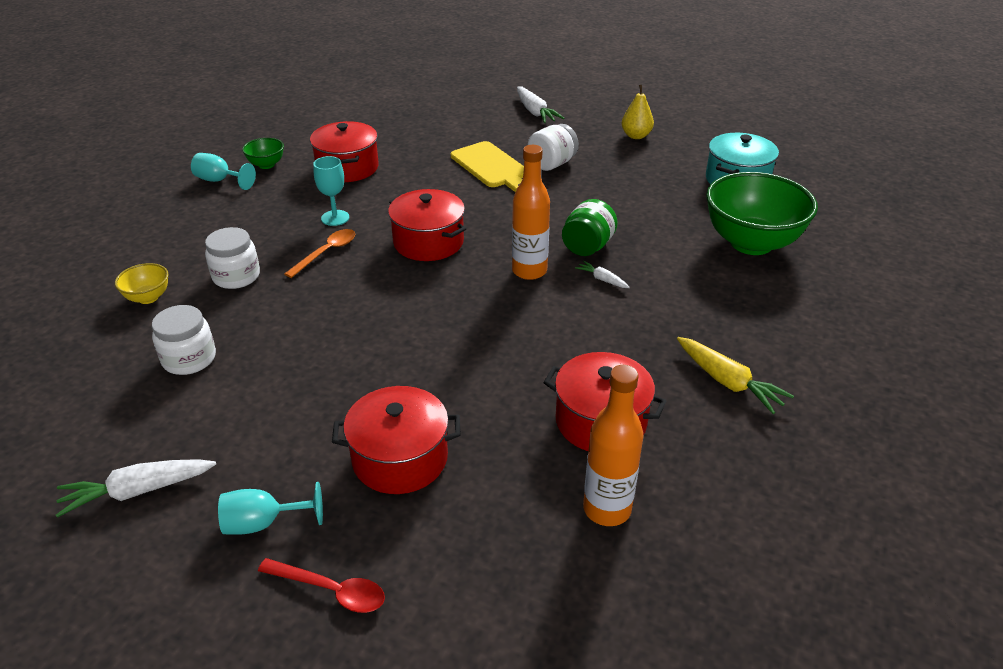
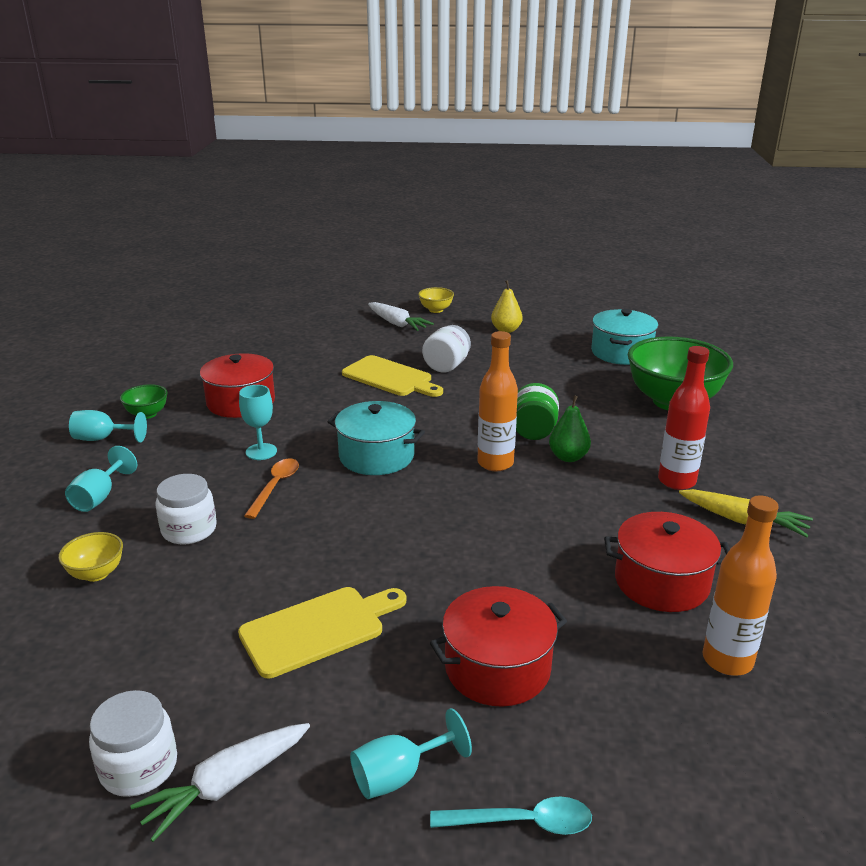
camera: 20 degrees left, 10 degrees down
white jar [152,305,216,375] -> white jar moved to [89,690,177,797]
red spoon [258,558,385,613] -> turquoise spoon [430,797,592,835]
red pot [388,189,466,261] -> turquoise pot [327,401,425,475]
white carrot [575,261,630,288] -> green pear [549,395,591,462]
none -> turquoise goblet [65,446,137,512]
none -> yellow cutting board [238,587,406,678]
none -> yellow bowl [418,287,454,313]
none -> red bottle [658,346,710,490]

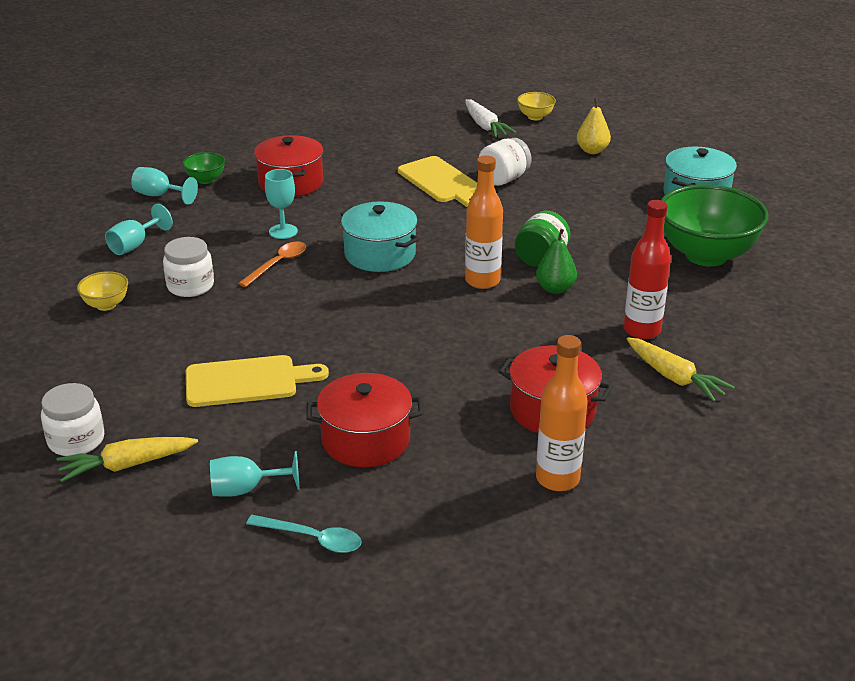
camera: 20 degrees right, 5 degrees up
white carrot [130,723,310,842] -> yellow carrot [57,437,198,482]

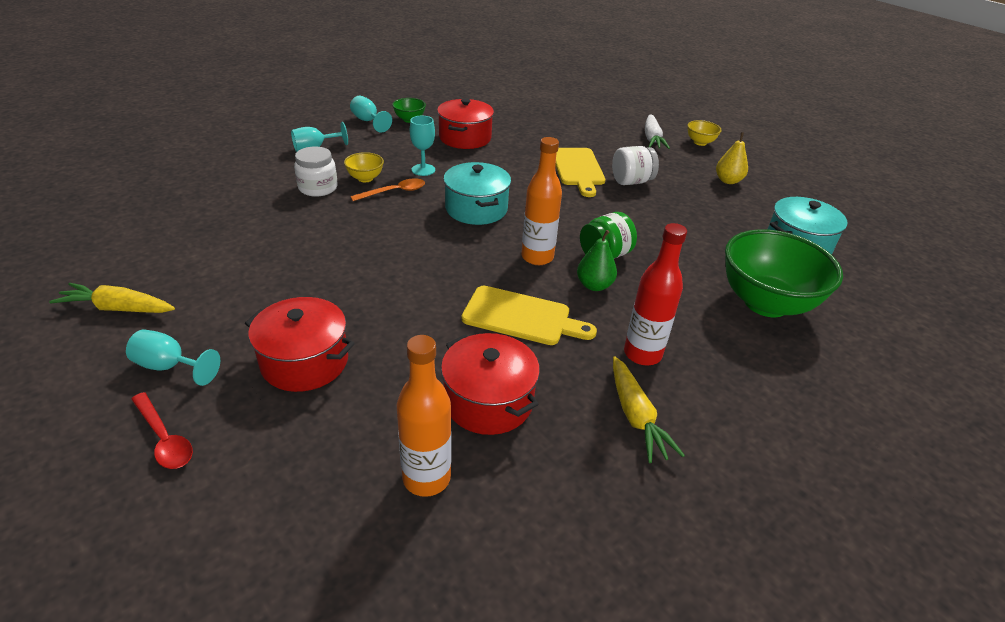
camera: 25 degrees right, 5 degrees up
white jar [41,383,104,456] -> none
yellow bowl [77,271,128,311] -> yellow bowl moved to [344,152,384,182]
yellow cutting board [186,355,329,407] -> yellow cutting board moved to [462,286,597,345]
turquoise spoon [246,515,361,553] -> red spoon [131,392,193,469]

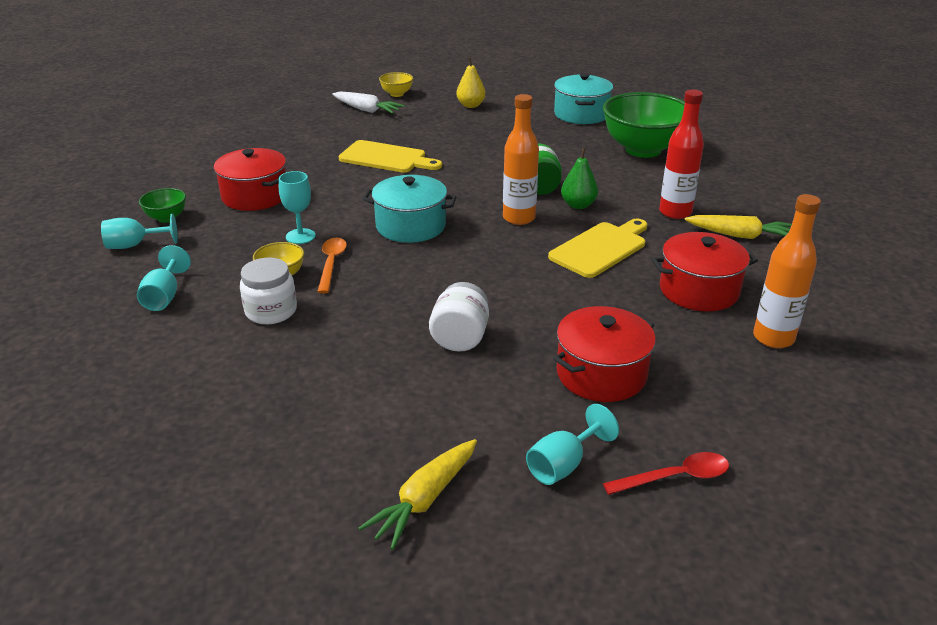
camera: 60 degrees left, 5 degrees down
white jar [612,146,659,185] -> white jar moved to [429,282,489,352]

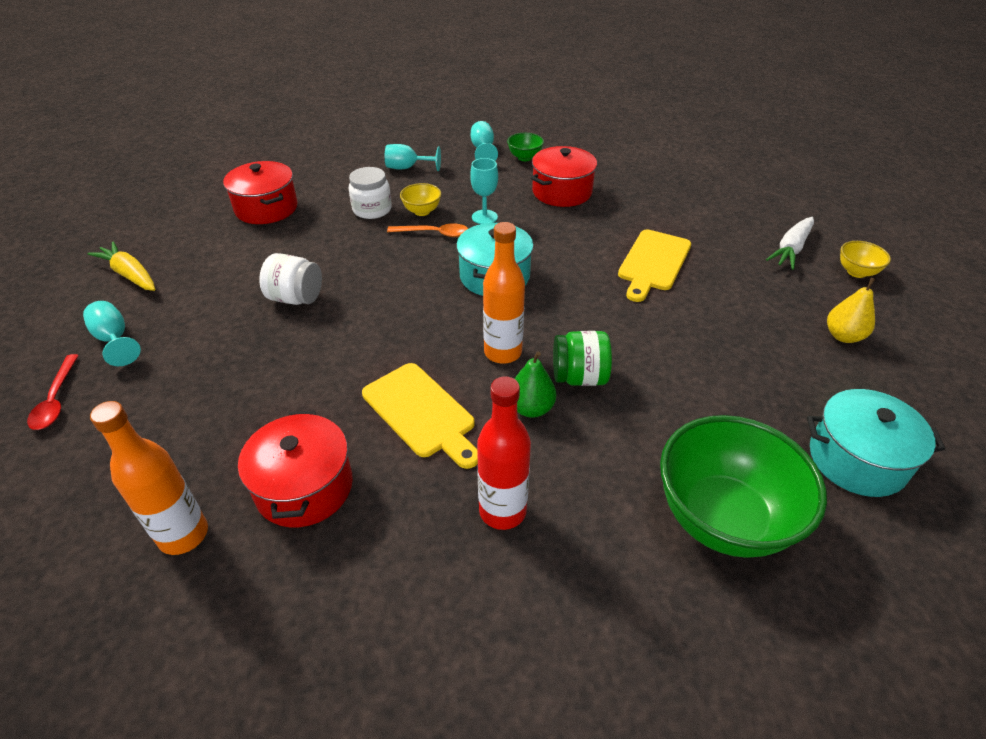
camera: 95 degrees right, 10 degrees up
red pot [554,306,656,402] -> red pot moved to [223,161,298,224]
yellow carrot [685,215,792,239] -> none

